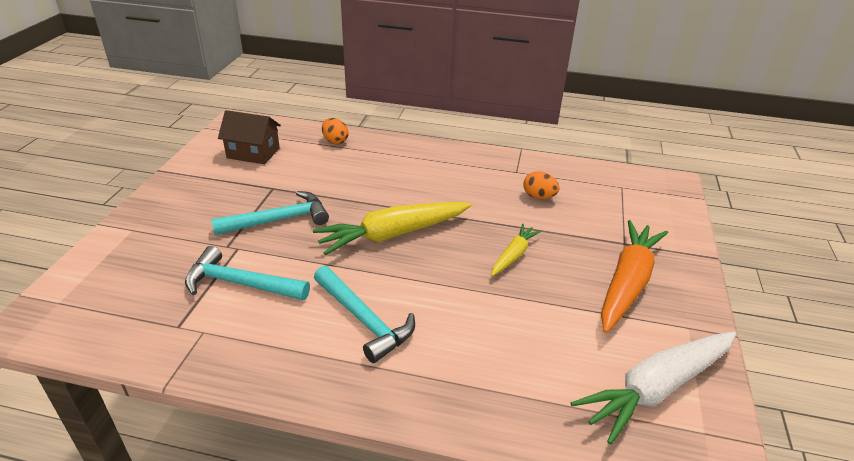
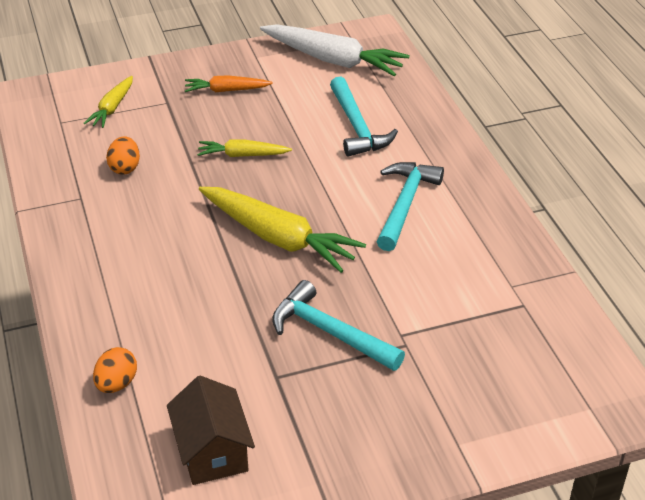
camera: 120 degrees left, 5 degrees up
turquoise hammer [185,246,310,300] -> turquoise hammer moved to [330,76,398,157]
orange carrot [601,220,668,333] -> orange carrot [185,75,273,92], size x0.54
none -> yellow carrot [83,76,133,128]

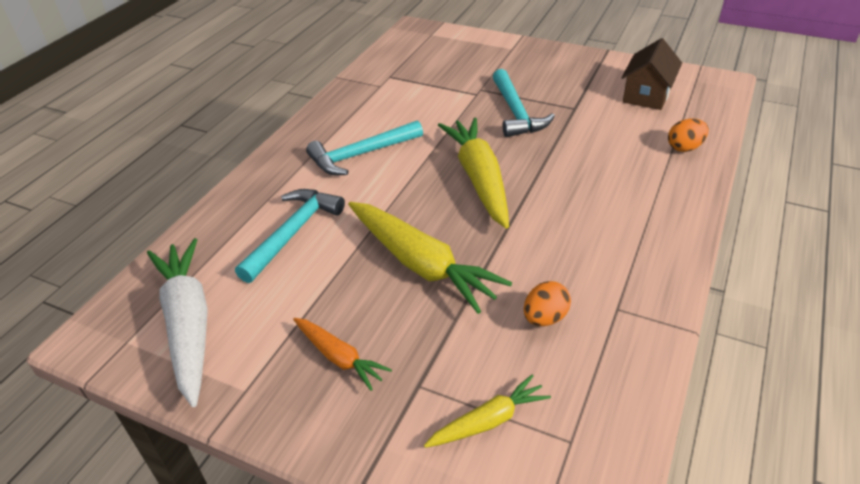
camera: 135 degrees left, 0 degrees up
yellow carrot [197,140,292,157] -> yellow carrot [348,202,512,314], size x1.86

